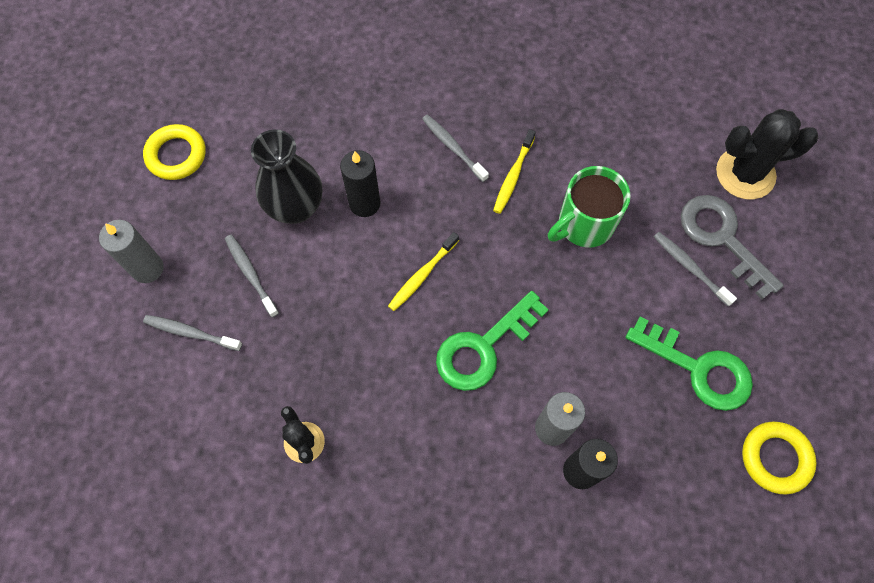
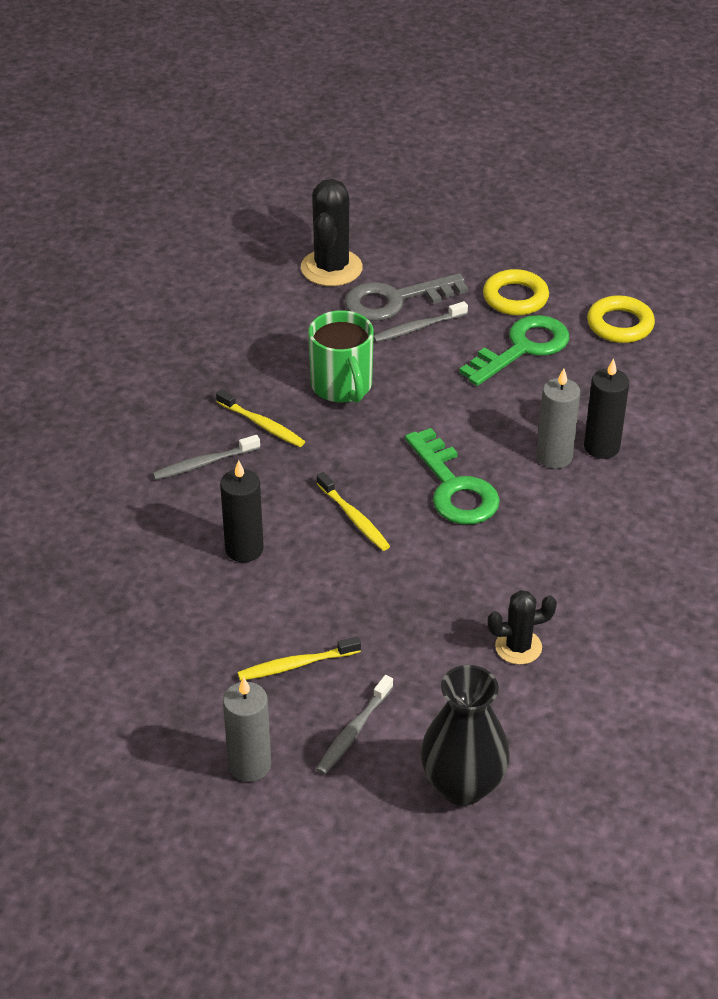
camera: 75 degrees left, 25 degrees down
yellow ring [143,124,206,180] -> yellow ring moved to [483,269,549,315]
grey toothbrush [225,235,279,318] -> yellow toothbrush [237,637,361,681]
black vase [251,129,322,224] -> black vase moved to [420,665,510,805]

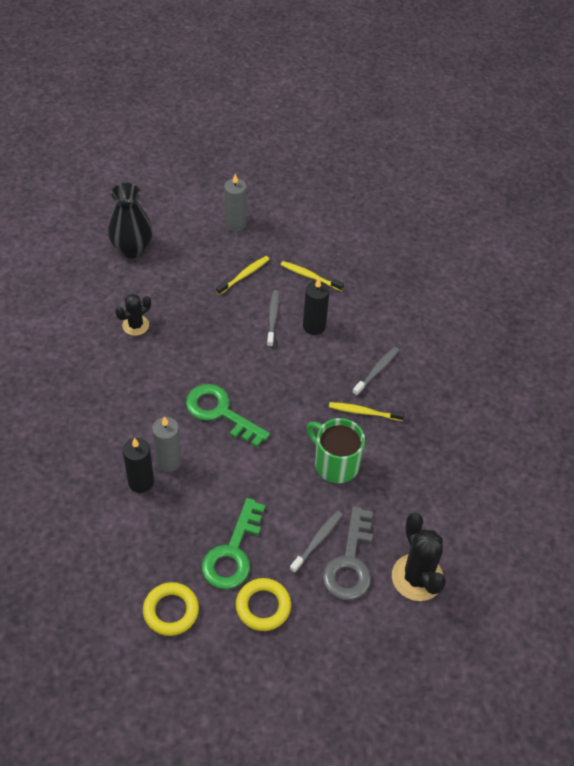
camera: 150 degrees right, 10 degrees up
grey toothbrush [316,675,393,775] -> grey toothbrush moved to [267,290,279,347]
yellow toothbrush [317,472,390,551] -> yellow toothbrush moved to [280,261,344,291]
grey key [344,273,468,321] -> grey key turned 150 degrees clockwise [322,506,373,600]

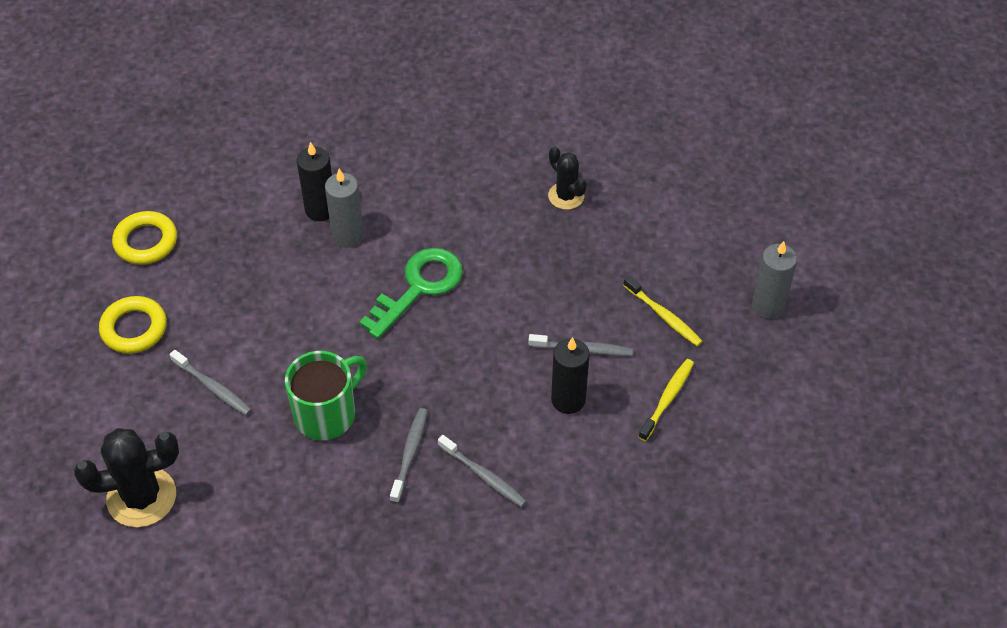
camera: 95 degrees right, 0 degrees up
black vase [108,183,153,258] -> none
green key [202,498,265,589] -> none
grey key [322,506,373,600] -> none
yellow toothbrush [329,402,405,421] -> grey toothbrush [390,408,428,503]

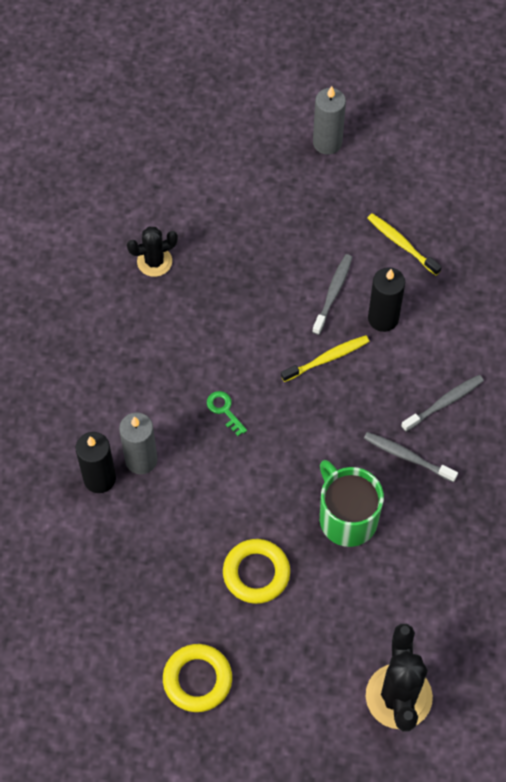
camera: 75 degrees left, 10 degrees up
yellow ring [112,211,177,265] -> yellow ring moved to [223,539,290,604]
grey toothbrush [169,350,252,416] -> none
green key [359,248,463,339] -> green key [207,391,247,436], size x0.44
yellow toothbrush [623,276,703,346] -> yellow toothbrush moved to [281,335,369,382]

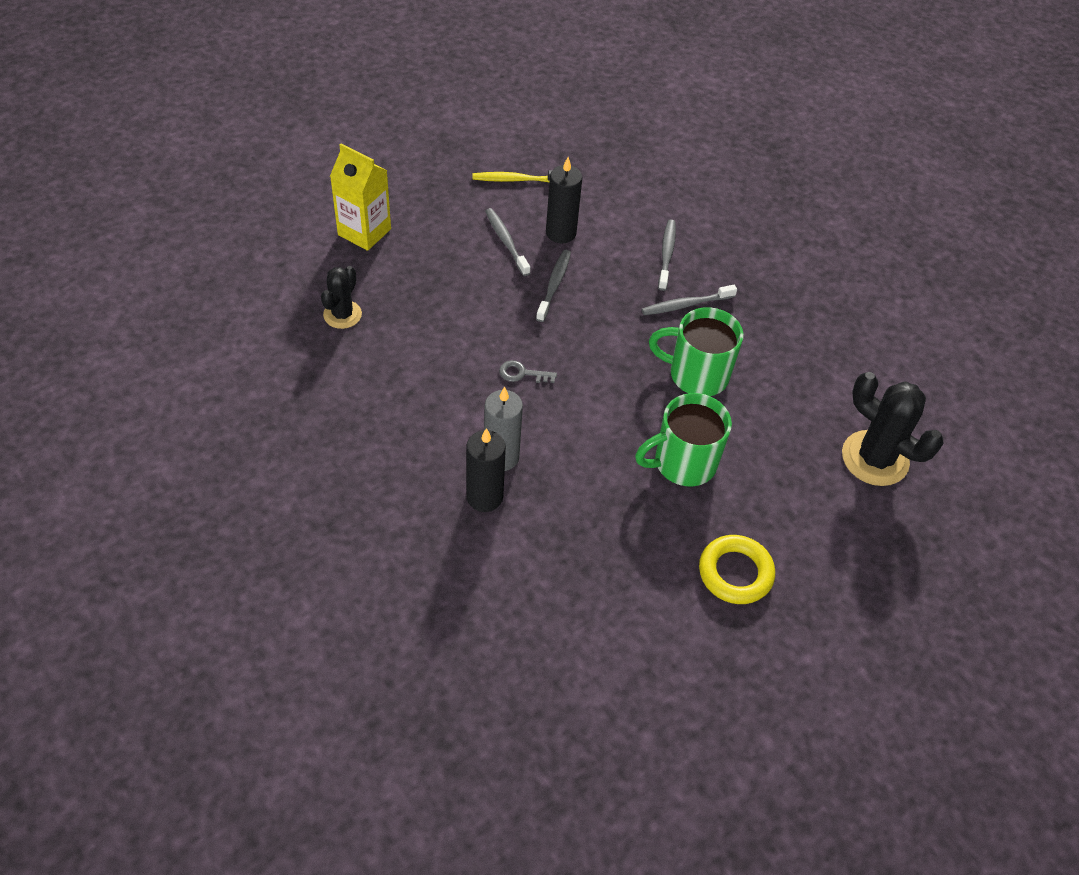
camera: 50 degrees left, 10 degrees down
green key [207,391,247,436] -> grey key [499,360,557,383]
yellow ring [223,539,290,604] -> green mug [635,393,732,486]
yellow toothbrush [281,335,369,382] -> grey toothbrush [536,250,571,322]
grey candle [313,86,346,155] -> none
none -> yellow carton [330,143,391,251]

